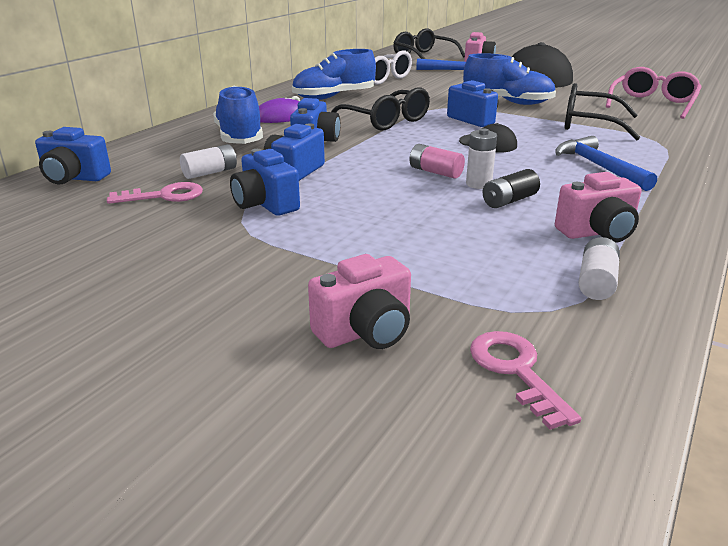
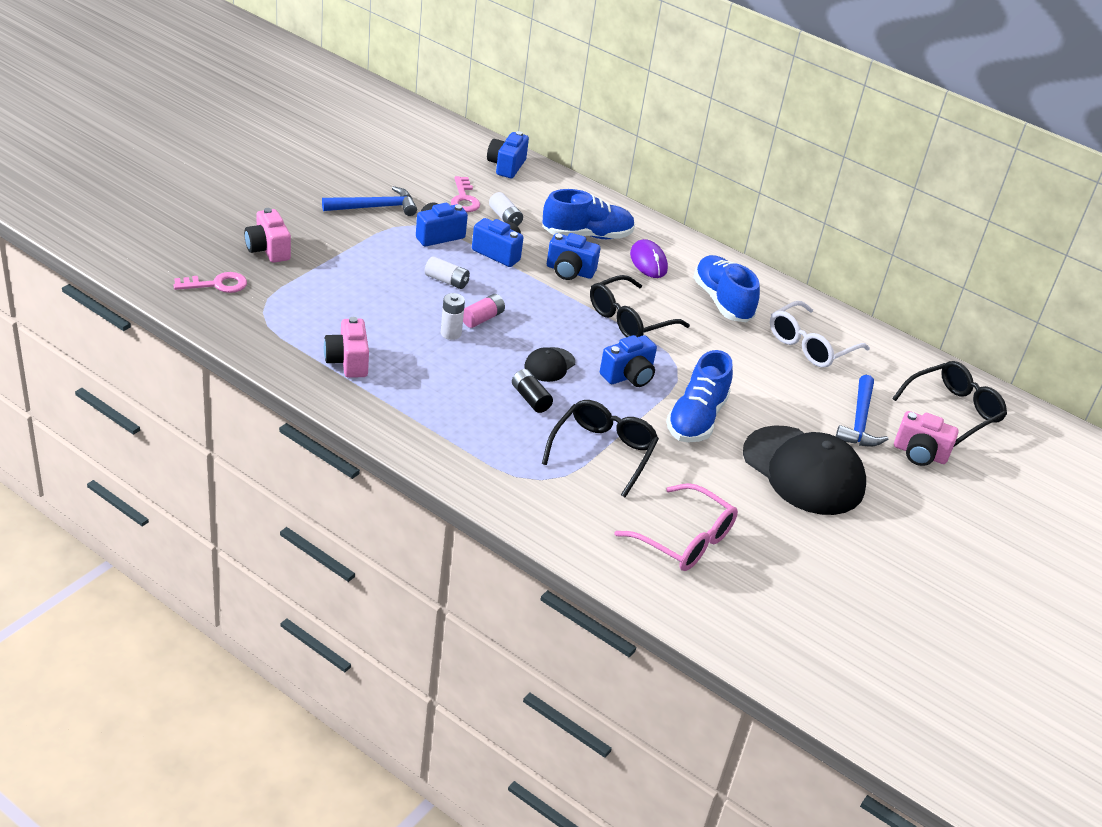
camera: 90 degrees right, 10 degrees up
black battery [482,169,540,208] -> black battery moved to [512,369,553,413]
blue hammer [555,136,657,191] -> blue hammer moved to [322,186,417,216]
white battery [578,237,620,300] -> white battery moved to [425,256,470,289]

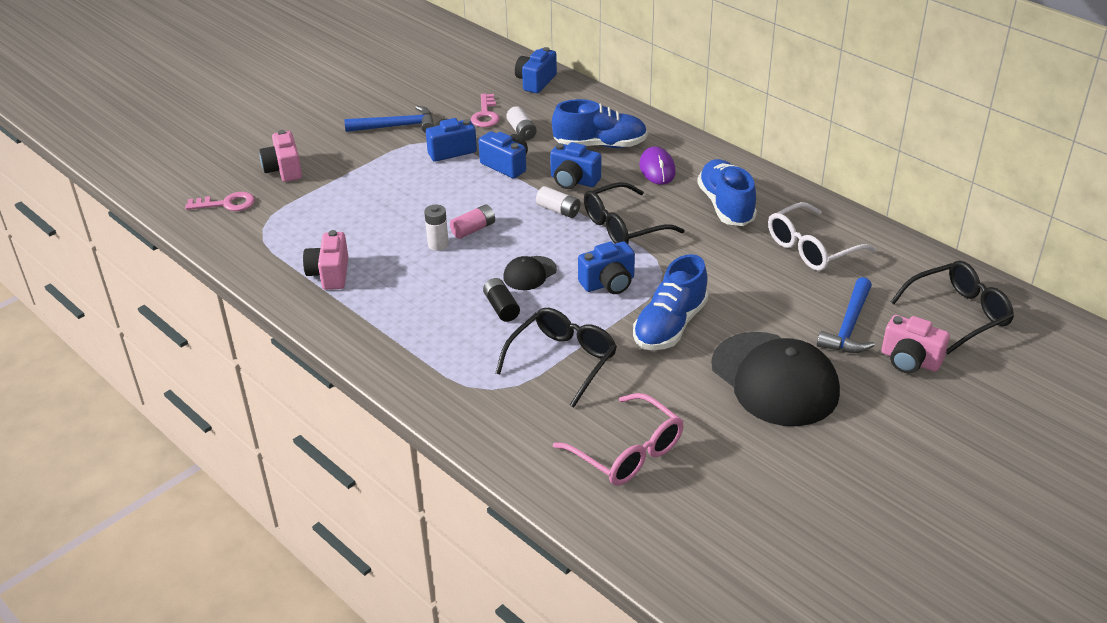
camera: 15 degrees right, 0 degrees up
white battery [425,256,470,289] -> white battery moved to [536,186,580,218]

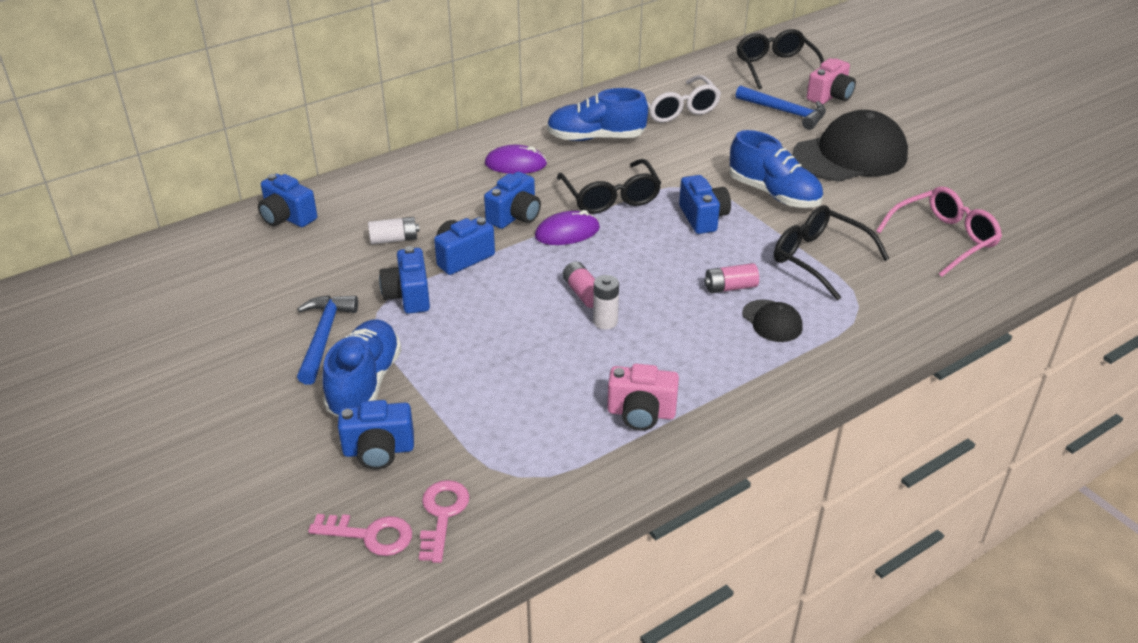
camera: 80 degrees left, 0 degrees up
pink camera [259,130,302,182] -> blue camera [338,400,414,470]
pink key [471,94,500,127] -> pink key moved to [308,514,412,556]
black battery [483,278,520,322] -> pink battery [704,263,759,293]
black cap [503,256,557,290] -> black cap moved to [742,299,803,342]
white battery [536,186,580,218] -> purple mouse [535,210,600,245]
blue shoe [552,99,647,148] -> blue shoe moved to [322,319,401,417]

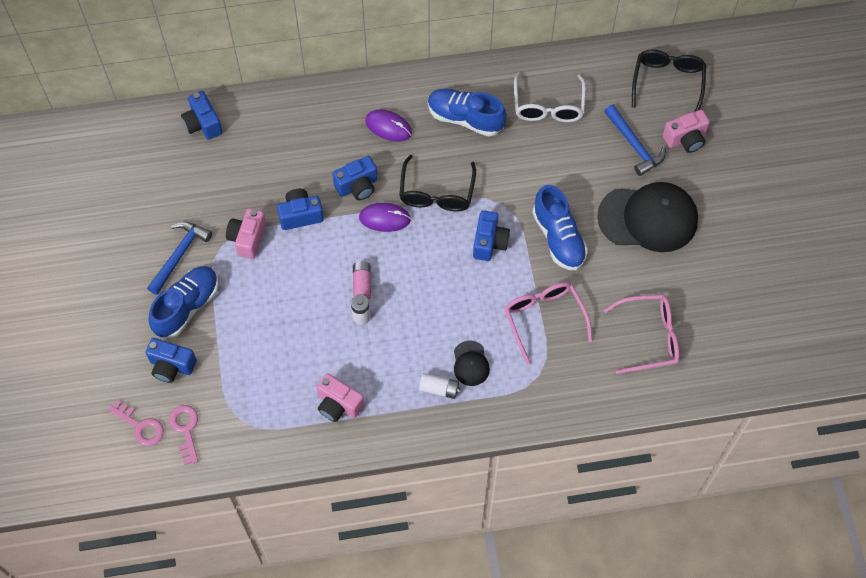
camera: 25 degrees right, 25 degrees up
white battery [368,217,420,244] -> white battery moved to [419,373,460,399]
blue camera [379,246,430,314] -> pink camera [226,208,266,259]
pink key [419,480,470,563] -> pink key turned 45 degrees counterclockwise [169,405,198,465]
pink battery [704,263,759,293] -> none
black glasses [774,205,889,300] -> pink glasses [504,282,592,365]

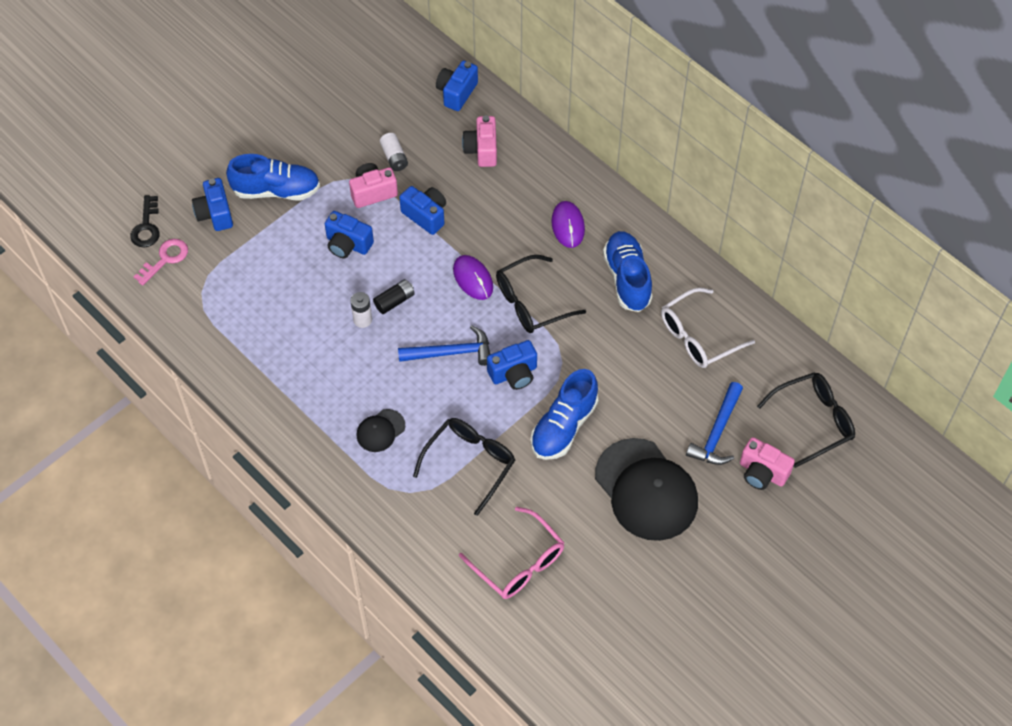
camera: 55 degrees right, 5 degrees down
pink key [109,400,164,446] -> black key [130,195,160,248]
blue hammer [147,222,212,295] -> blue hammer moved to [398,325,490,366]
pink camera [317,373,364,422] -> pink camera moved to [462,115,497,167]
blue camera [332,156,378,200] -> blue camera moved to [325,211,374,258]
pink battery [353,261,371,300] -> black battery [373,279,415,314]
white battery [419,373,460,399] -> white battery moved to [380,133,408,171]
pink glasses [504,282,592,365] -> black glasses [413,418,515,516]

